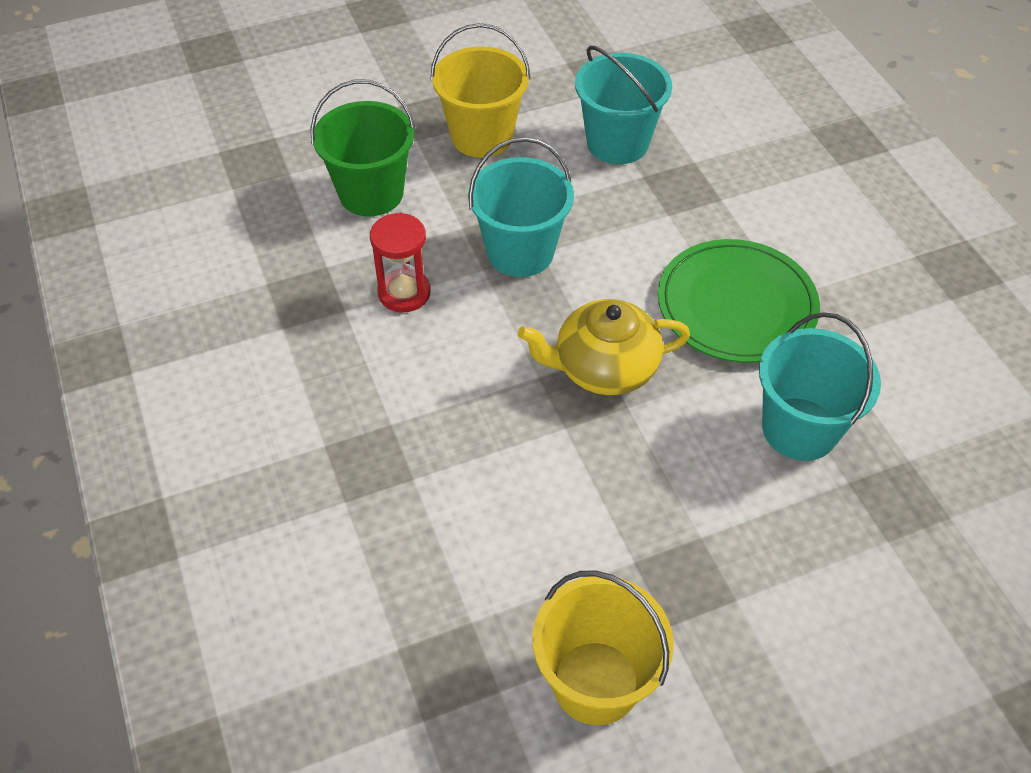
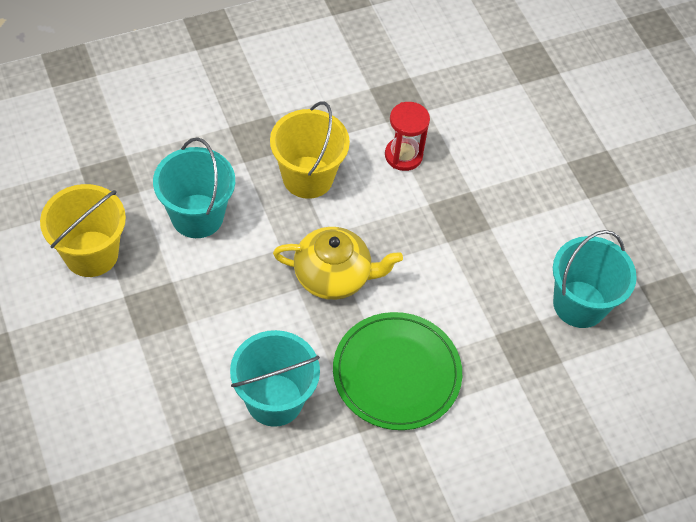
camera: 85 degrees right, 5 degrees up
green bucket [310,80,415,217] -> none
yellow bucket [430,23,530,158] -> yellow bucket moved to [270,101,350,199]
turquoise bucket [468,137,574,277] -> turquoise bucket moved to [153,138,235,238]
yellow teapot [518,299,690,395] -> yellow teapot turned 105 degrees clockwise [273,227,403,300]

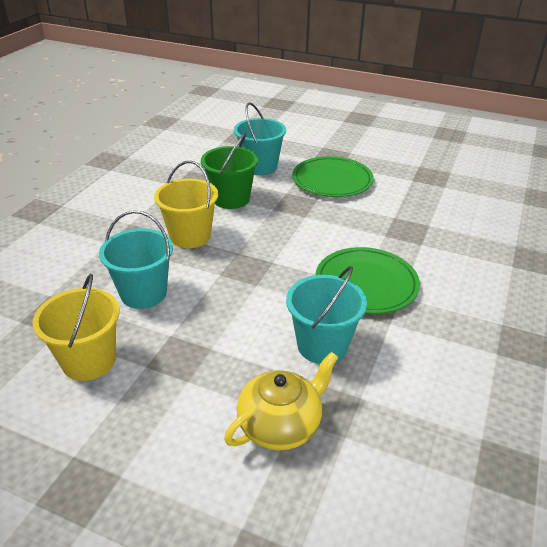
camera: 40 degrees left, 20 degrees down
yellow teapot [273,227,403,300] -> yellow teapot moved to [224,352,339,450]
red hourglass [385,102,430,171] -> green bucket [201,133,258,209]
turquoise bucket [553,230,637,328] -> turquoise bucket moved to [234,103,286,175]
none -> green plate [292,156,374,197]

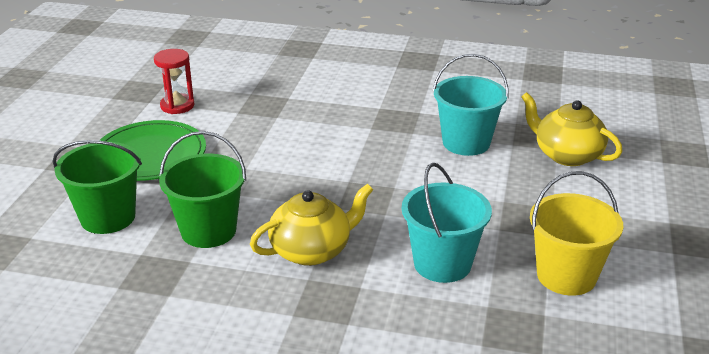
camera: 100 degrees left, 5 degrees down
yellow bucket [154,161,218,248] -> yellow teapot [250,184,373,266]
turquoise bucket [234,103,286,175] -> green bucket [53,140,142,234]
green plate [315,247,420,314] -> none
none -> red hourglass [154,49,195,114]

